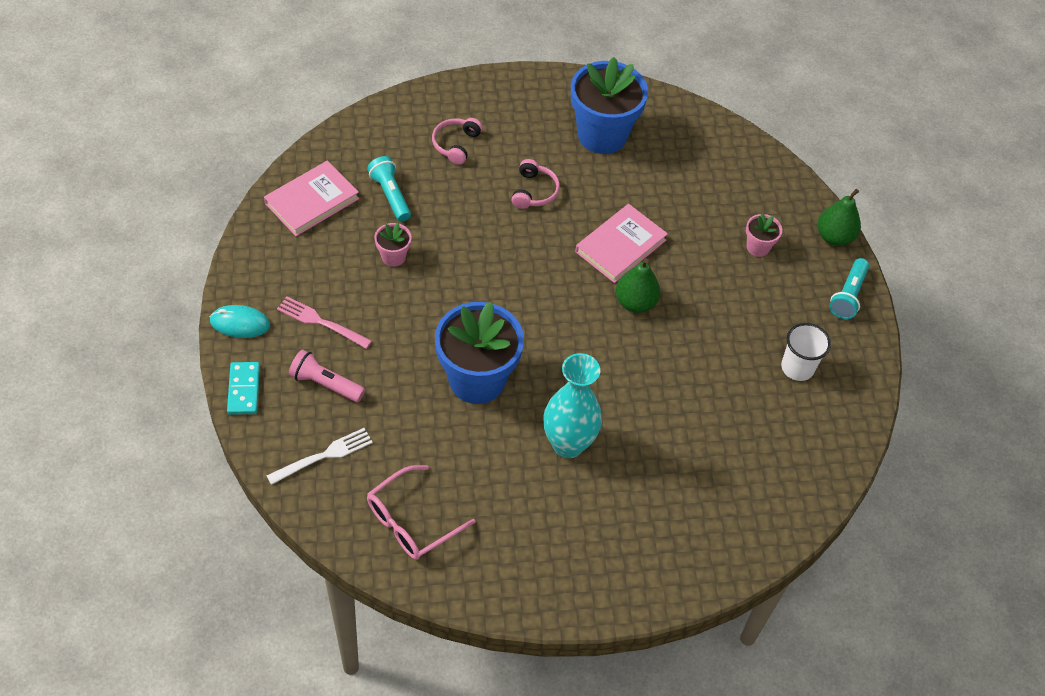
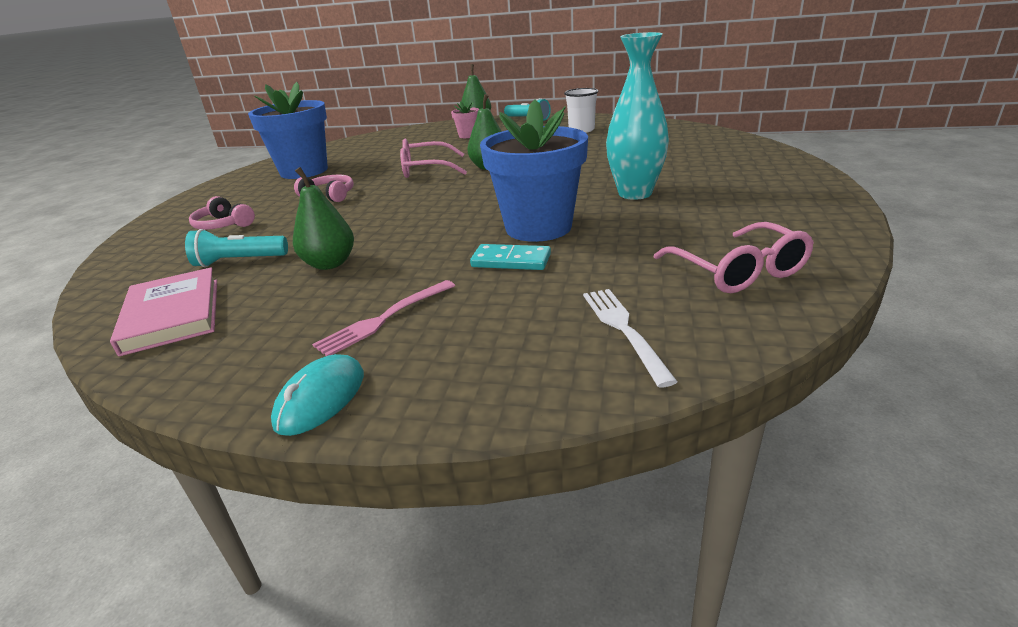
camera: 65 degrees left, 25 degrees down
turquoise domino [227,362,260,415] -> turquoise domino moved to [470,244,551,270]
pink flashlight [289,349,365,402] -> none
pink flower pot [375,223,411,267] -> green pear [293,167,354,270]
pink book [575,204,668,283] -> pink glasses [400,139,467,178]

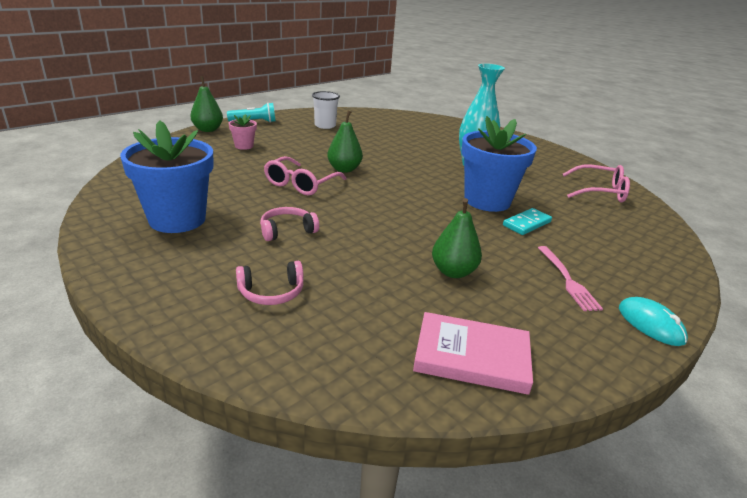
camera: 60 degrees left, 0 degrees up
turquoise flashlight [185,229,288,267] -> none
white fork [583,289,678,387] -> none

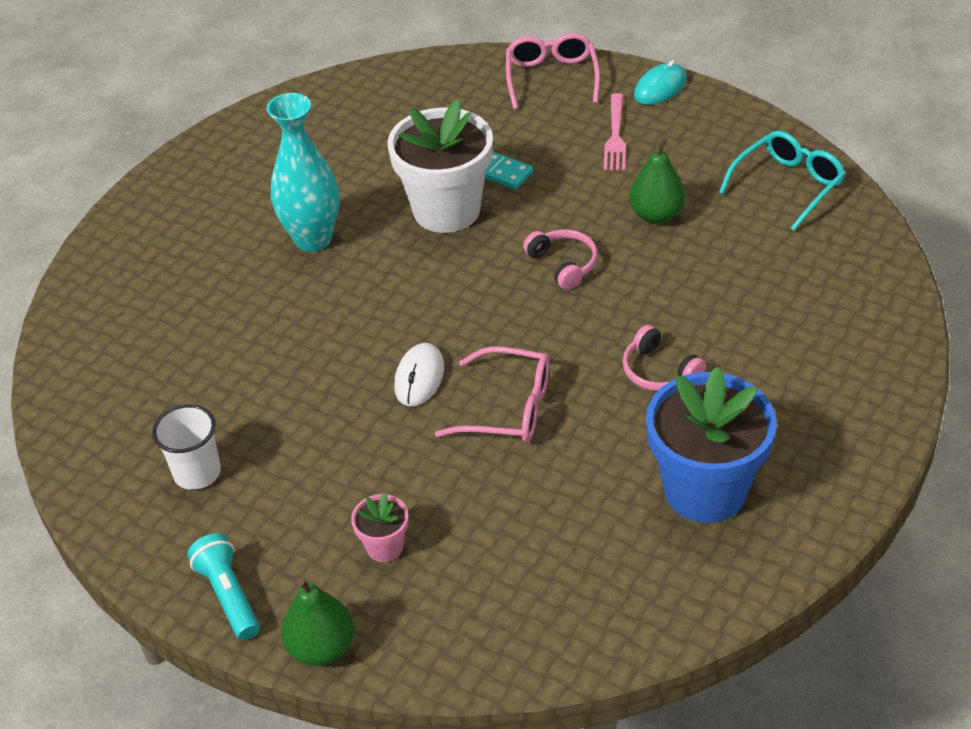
camera: 100 degrees left, 15 degrees up
pink headphones [236,261,304,305] -> pink headphones moved to [523,229,598,290]
green pear [327,111,363,173] -> white mouse [394,343,444,406]
pink book [413,312,533,395] -> turquoise glasses [719,131,846,231]
blue flower pot [461,116,537,212] -> white flower pot [387,99,493,233]
pink fork [538,246,603,311] -> pink fork turned 120 degrees clockwise [604,93,626,170]
pink glasses [563,165,630,203] -> pink glasses moved to [506,33,600,110]

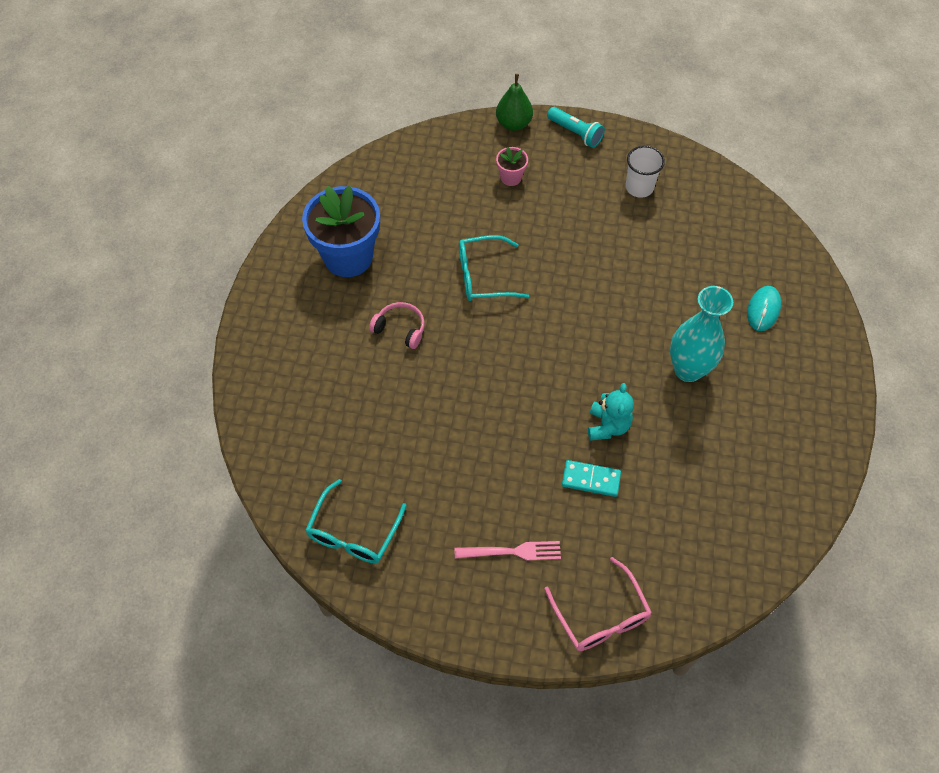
camera: 155 degrees right, 15 degrees up
white flower pot [387,99,493,233] -> turquoise teddy bear [588,383,634,441]
white mouse [394,343,444,406] -> none
pink glasses [435,346,550,443] -> turquoise glasses [459,235,529,301]
pink headphones [523,229,598,290] -> none
pink fork [604,93,626,170] -> pink fork turned 105 degrees clockwise [454,541,561,561]
green pear [629,138,686,224] -> none
turquoise mouse [634,60,687,105] -> turquoise mouse moved to [747,286,781,331]

